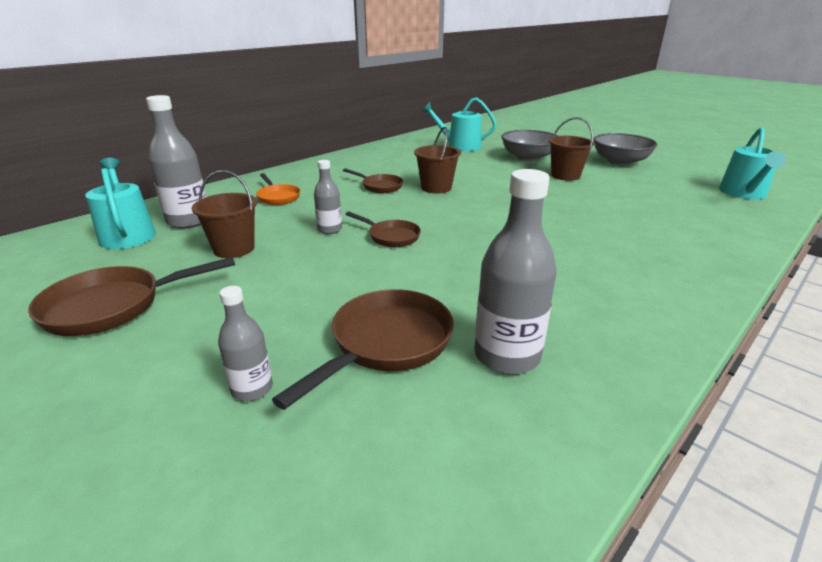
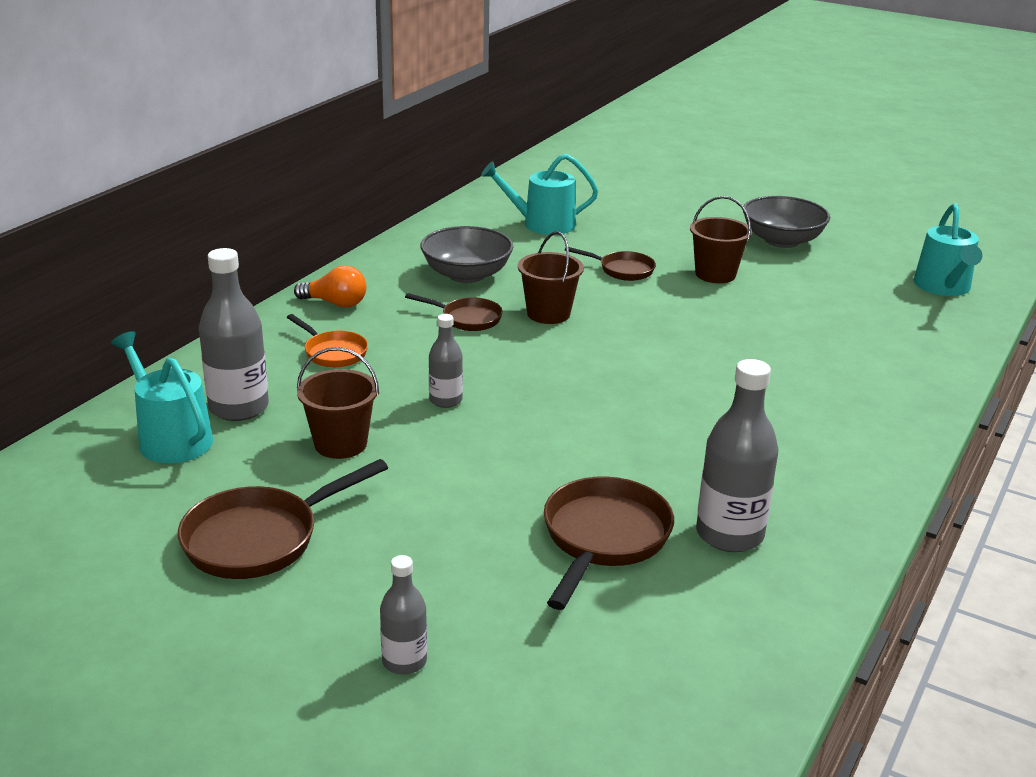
camera: 15 degrees left, 0 degrees up
grey bottle [218,286,273,401] -> grey bottle moved to [380,555,427,675]
brown pan [346,211,421,247] -> brown pan moved to [565,247,656,281]
grey bowl [501,130,558,161] -> grey bowl moved to [420,226,513,283]
none -> orange light bulb [294,265,366,308]

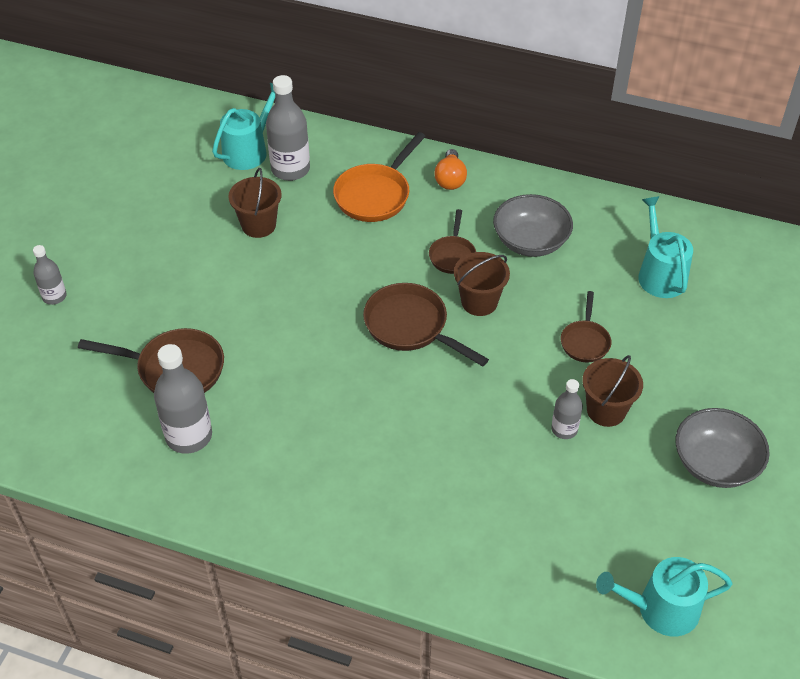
camera: 80 degrees right, 20 degrees up
brown pan [178,459,388,579] -> brown pan moved to [363,283,489,367]
orange pan [287,314,368,367] -> orange pan [333,132,426,222], size x1.66
grey bottle [429,314,463,408] -> grey bottle moved to [551,379,583,439]

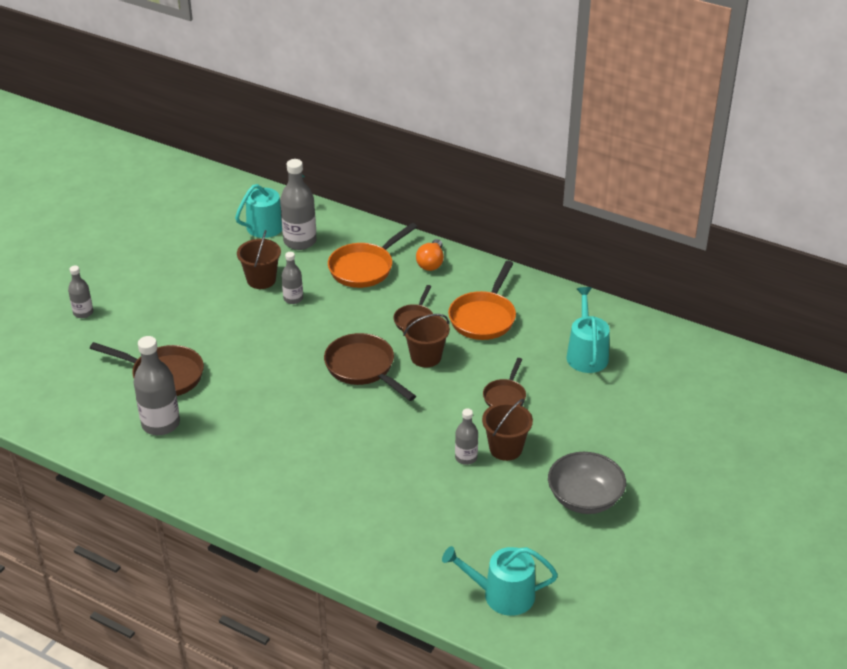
camera: 10 degrees right, 10 degrees down
grey bowl [493,194,573,257] -> orange pan [448,261,516,340]
none -> grey bottle [282,252,303,304]

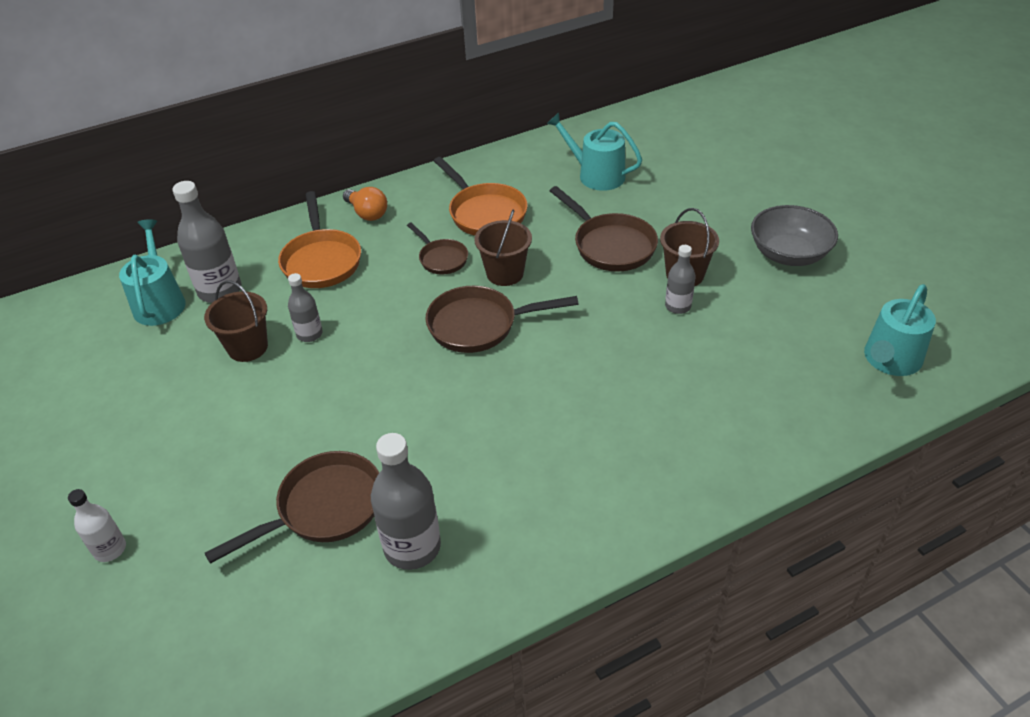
camera: 55 degrees left, 5 degrees up
grey bottle [68,266,93,318] -> white bottle [68,489,126,562]
brown pan [483,358,526,407] -> brown pan [550,186,658,272], size x1.66

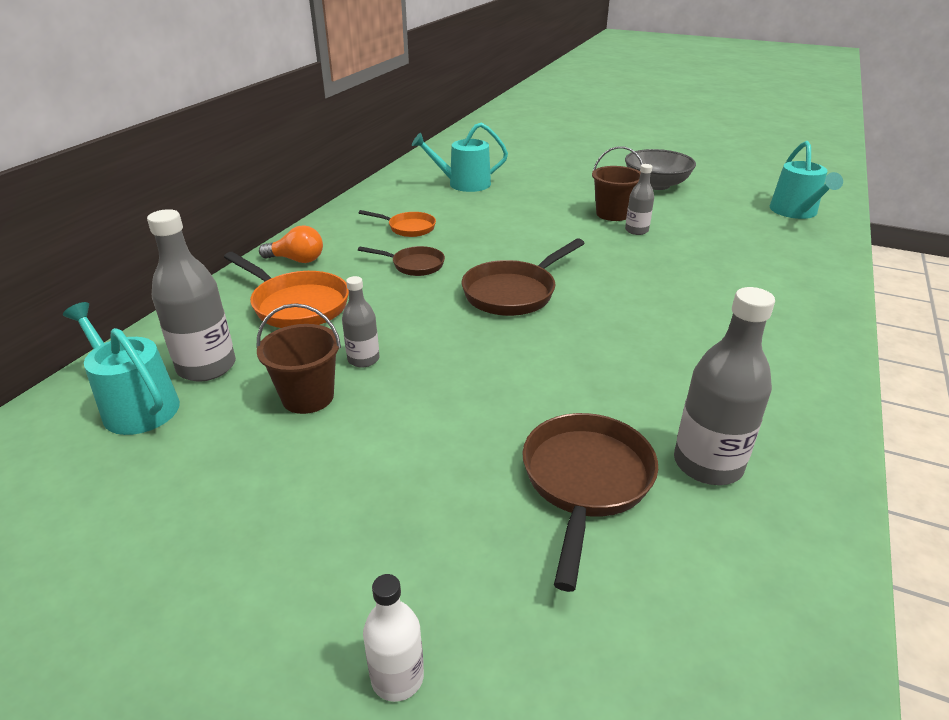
camera: 40 degrees left, 10 degrees down
orange pan [434,157,527,236] -> orange pan [359,210,436,237], size x0.60
brown bucket [474,210,532,286] -> none
brown pan [550,186,658,272] -> none

